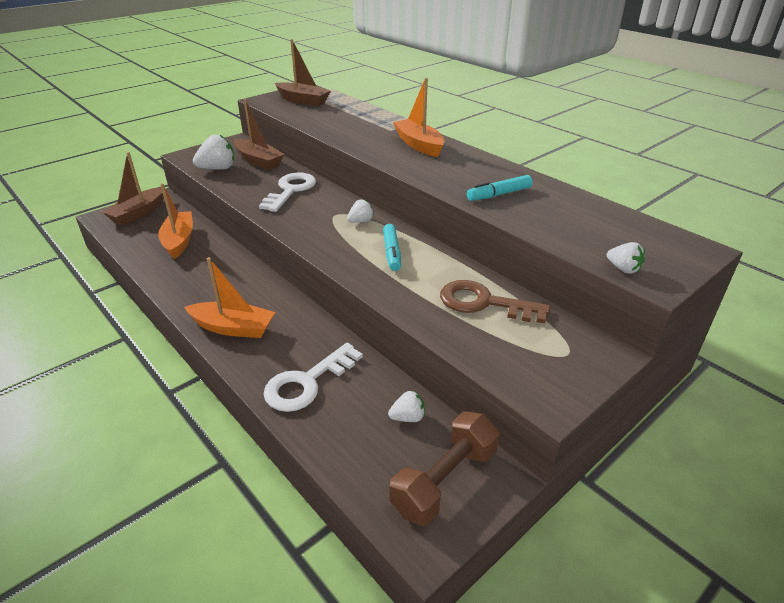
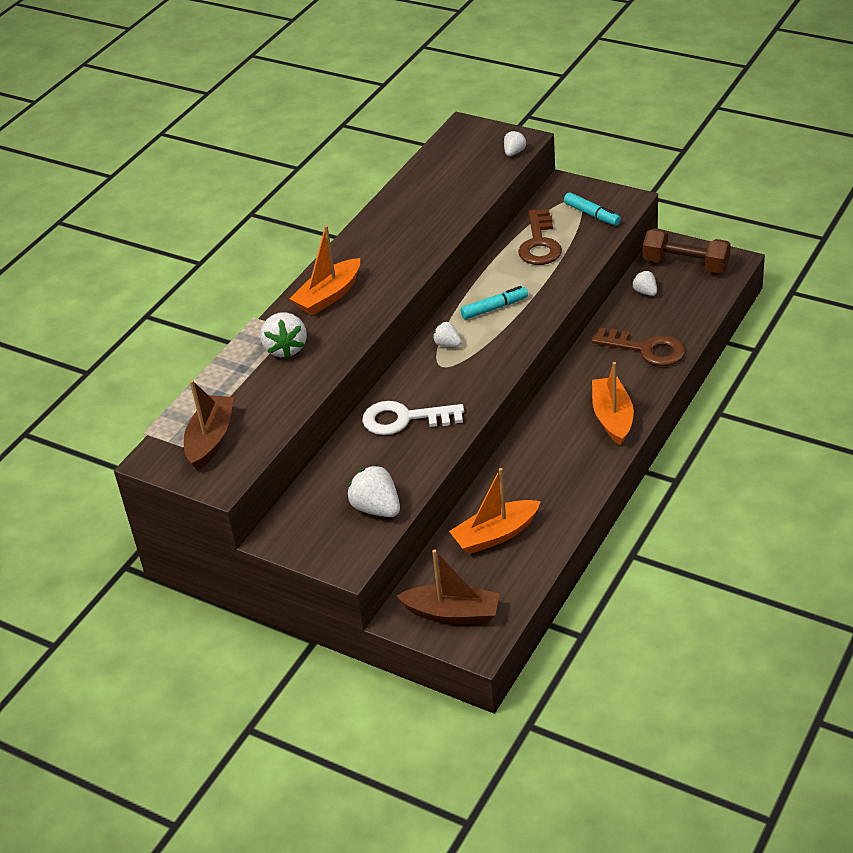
camera: 105 degrees left, 5 degrees up
brown boat [234,99,285,170] -> none
white key [264,343,363,412] -> brown key [592,328,686,366]
turquoise marker [467,175,533,201] -> turquoise marker moved to [564,192,621,226]
none -> white strawberry [260,312,307,358]

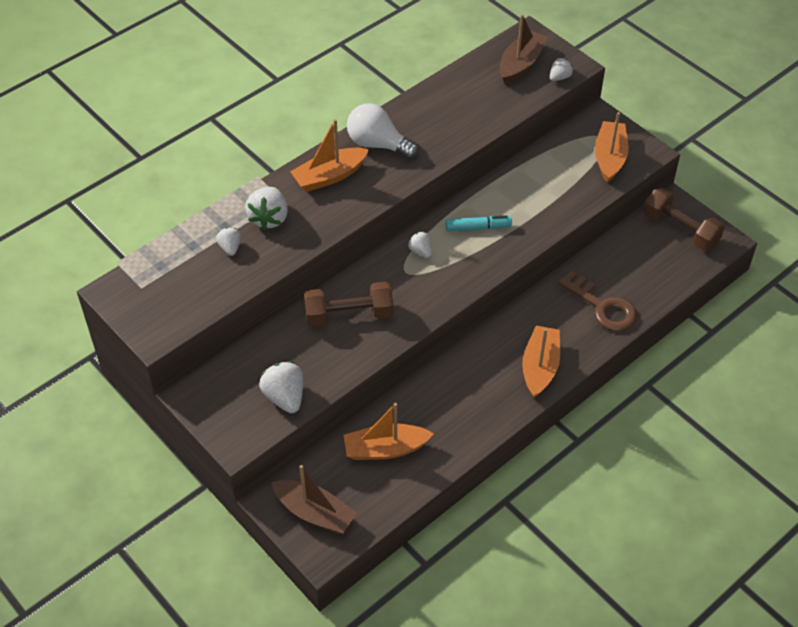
camera: 15 degrees right, 10 degrees up
brown boat [184,380,234,470] -> brown boat moved to [500,14,547,84]
white key [362,401,464,435] -> brown dumbbell [304,281,394,327]
brown key [518,209,562,265] -> none
turquoise marker [564,192,621,226] -> orange boat [595,112,629,183]
white strawberry [632,271,657,296] -> white strawberry moved to [216,227,241,256]
none -> white light bulb [347,103,419,160]

